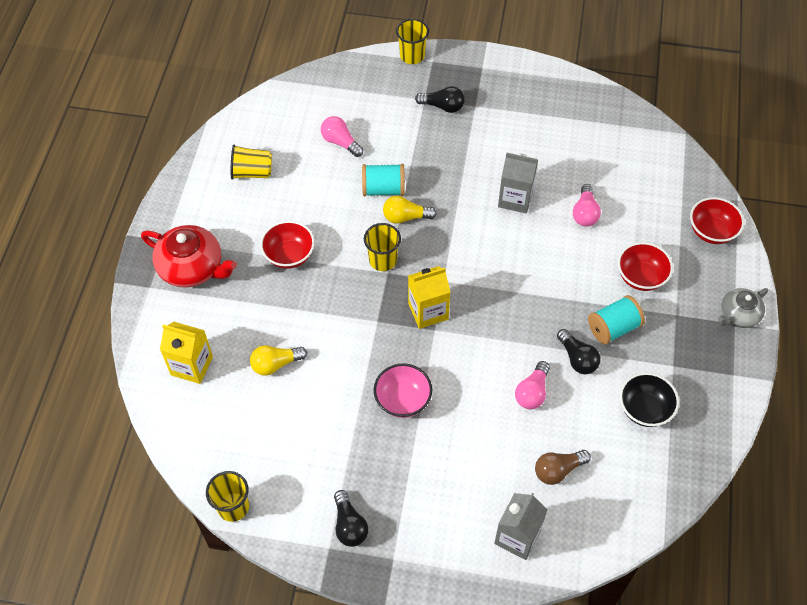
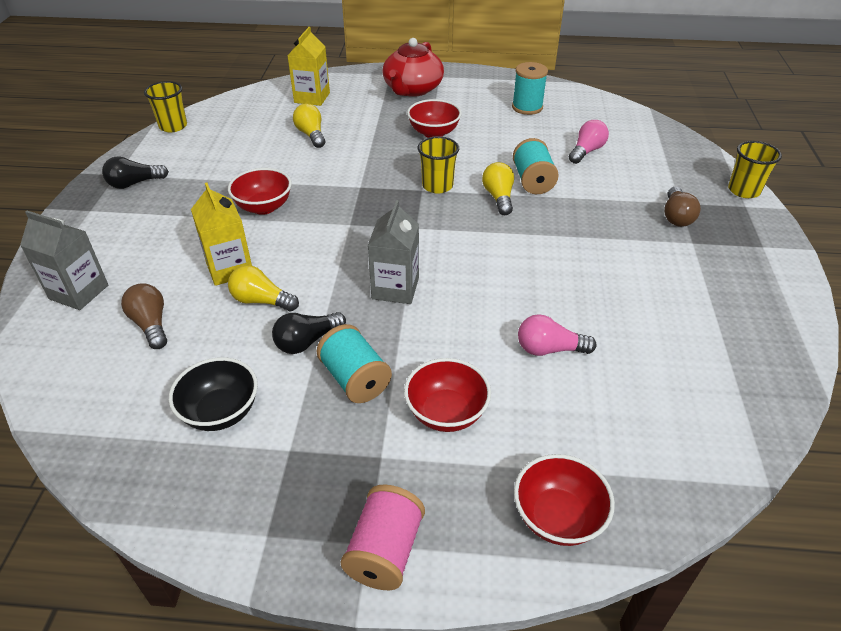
camera: 85 degrees right, 15 degrees down
yellow cup [231,145,272,180] -> turquoise spool [512,62,548,115]
pink bowl [374,363,432,418] -> red bowl [228,168,292,215]
yellow carton [408,266,450,329] -> yellow carton moved to [191,182,252,286]
black light bulb [415,86,465,113] -> brown light bulb [664,187,701,227]
grey carton [498,153,538,213] -> grey carton moved to [367,200,419,304]
pink light bulb [515,361,550,409] -> yellow light bulb [228,265,299,312]
grey teapot [718,288,768,328] -> pink spool [341,485,425,590]

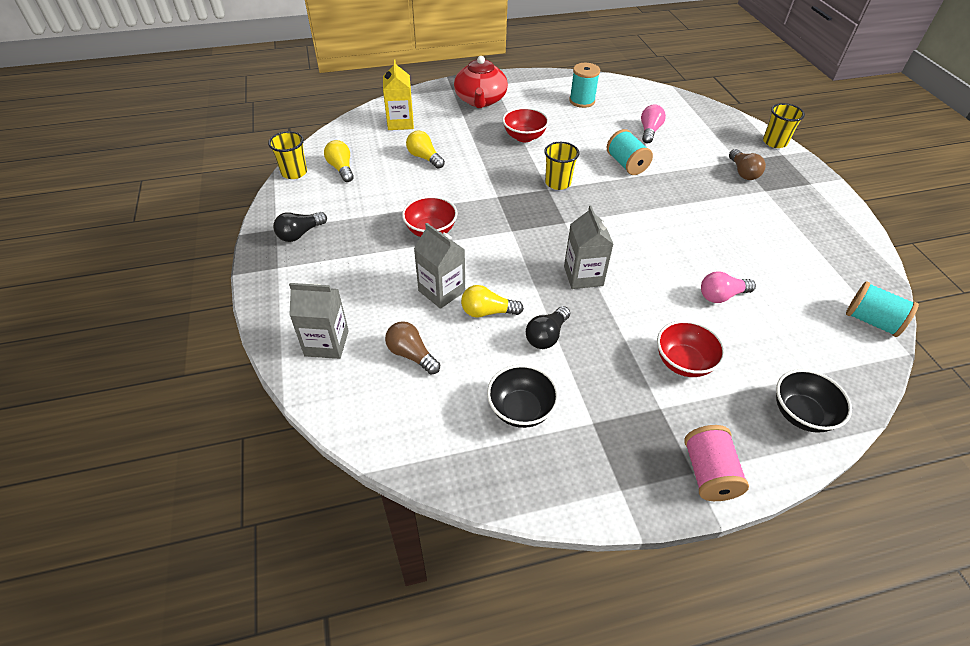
camera: 20 degrees left, 5 degrees up
yellow carton [191,182,252,286] -> grey carton [414,223,465,309]
turquoise spool [317,324,392,403] -> turquoise spool moved to [846,282,919,337]
yellow light bulb [482,162,514,215] -> yellow light bulb moved to [324,140,354,182]
red bowl [514,454,615,546] -> black bowl [776,369,852,432]

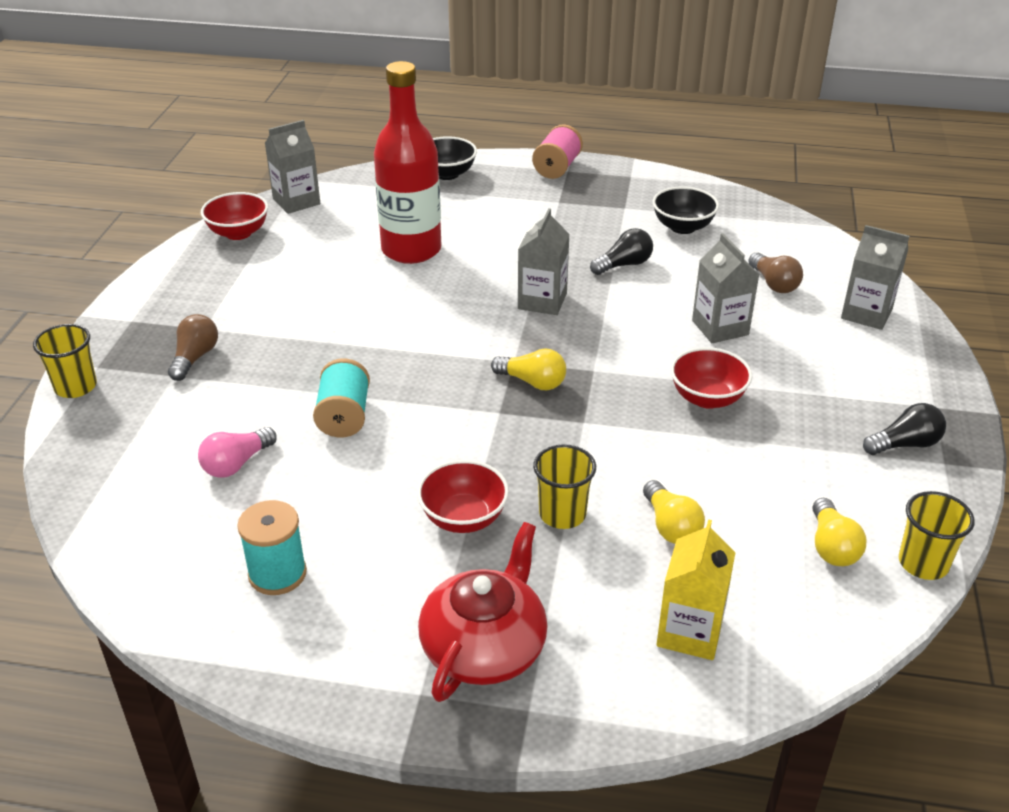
camera: 155 degrees left, 10 degrees down
yellow light bulb [461,285,524,318] -> yellow light bulb moved to [491,349,566,390]
yellow cup [544,142,579,190] -> yellow cup moved to [533,444,596,529]
red bowl [657,320,726,377] -> red bowl moved to [201,192,268,240]
pink light bulb [701,271,756,303] -> red bottle [374,61,441,264]
turquoise spool [846,282,919,337] -> grey carton [265,120,320,214]

